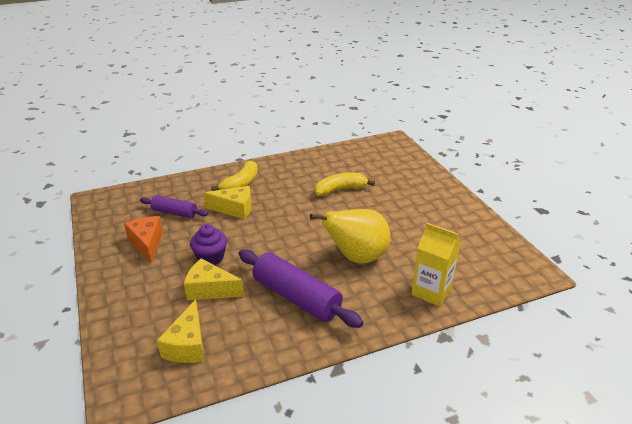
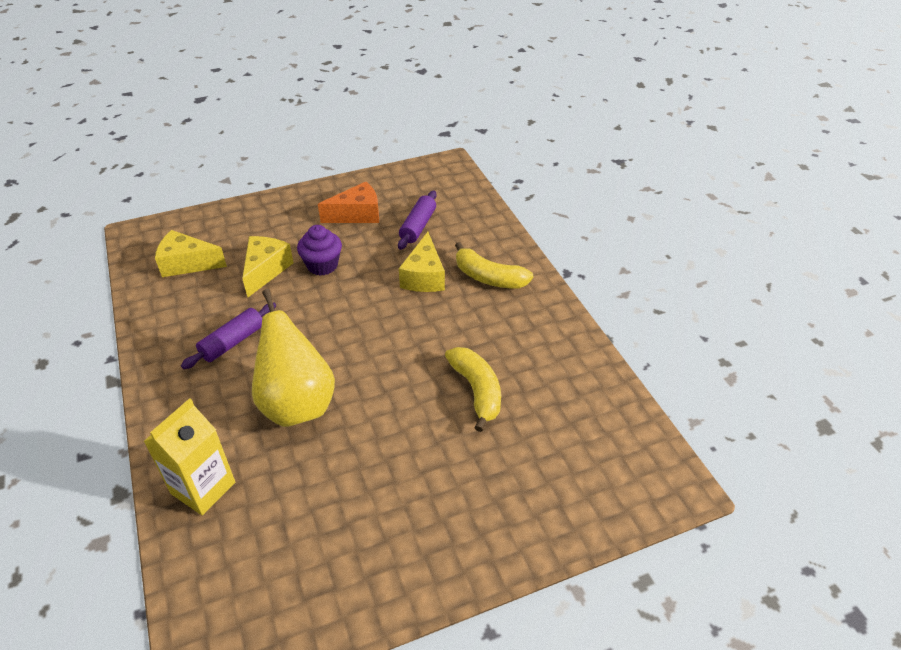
camera: 90 degrees right, 10 degrees up
purple rolling pin [238,249,363,328] -> purple rolling pin [181,302,276,369], size x0.58

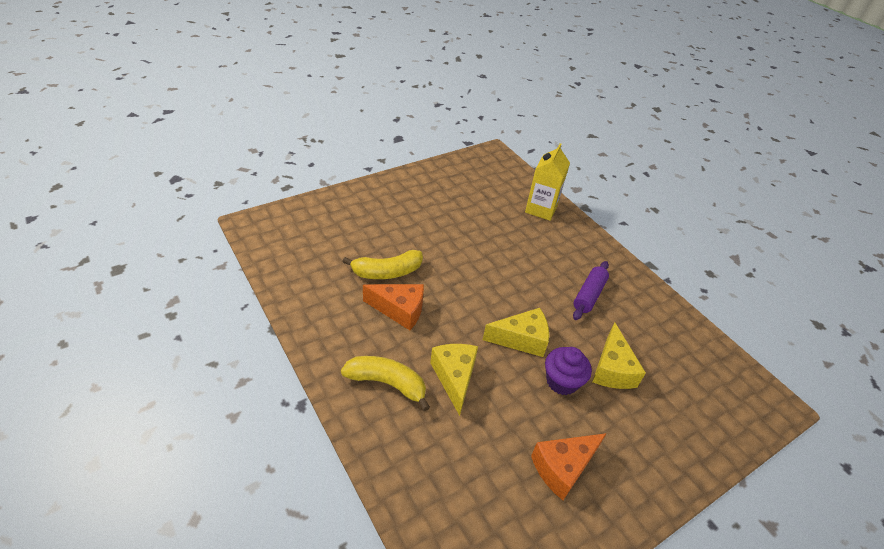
camera: 165 degrees right, 0 degrees up
yellow cheese [155,230,227,277] -> yellow cheese moved to [483,308,549,357]
yellow pear [252,289,335,427] -> none
purple rolling pin [398,190,437,250] -> none
yellow banana [445,347,501,432] -> yellow banana turned 75 degrees counterclockwise [342,250,423,279]
none -> orange cheese [363,284,424,330]

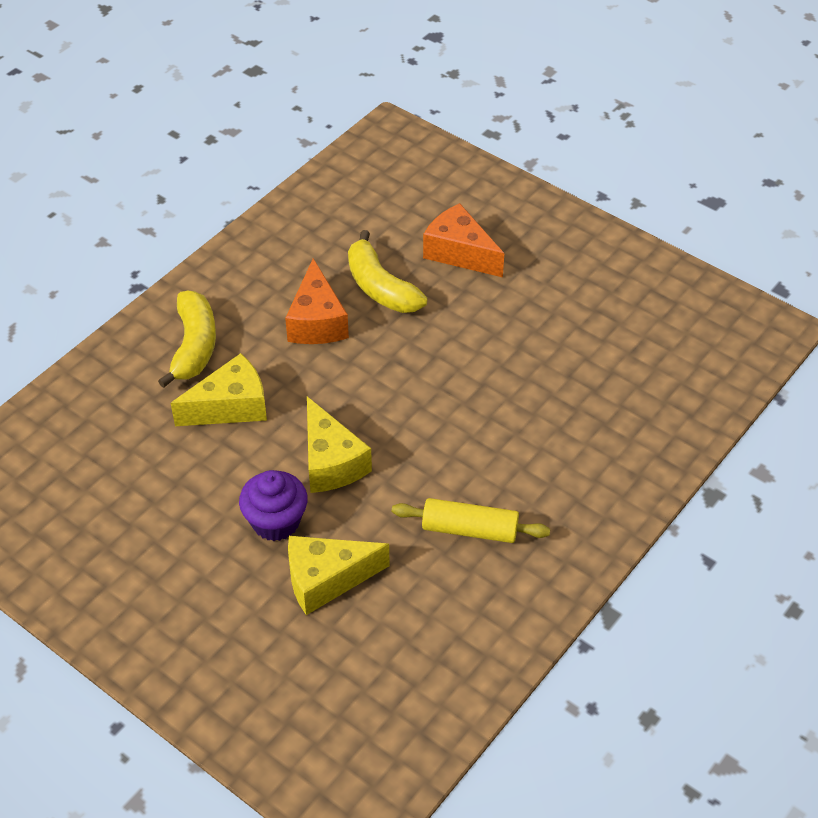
camera: 75 degrees right, 5 degrees up
yellow carton [525,143,570,221] -> none
orange cheese [531,433,607,500] -> orange cheese moved to [423,203,504,277]
purple rolling pin [573,261,609,320] -> yellow rolling pin [392,498,550,543]

